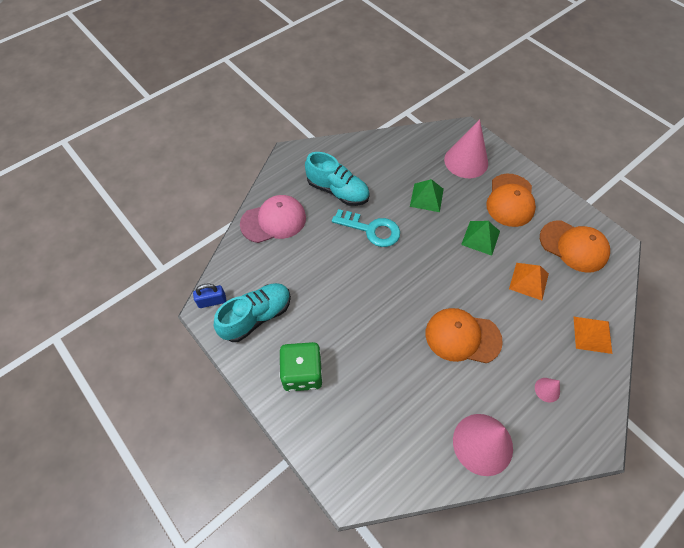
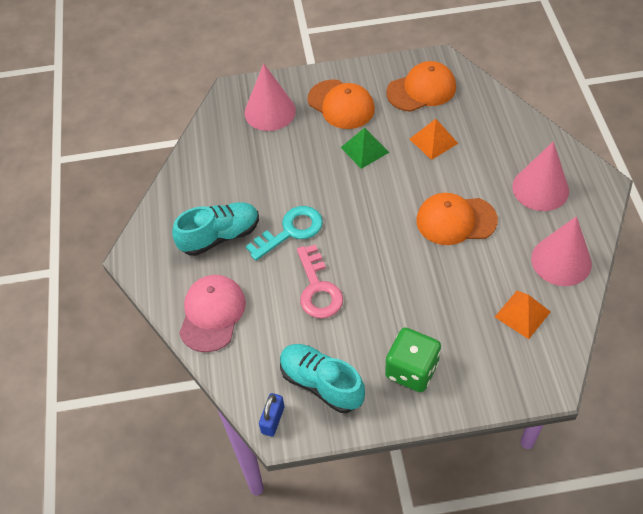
camera: 55 degrees left, 5 degrees down
turquoise shoe [214,283,291,342] -> turquoise shoe turned 45 degrees counterclockwise [280,344,365,413]
green pyramid [410,179,444,212] -> none
orange cap [426,308,503,363] -> orange cap turned 45 degrees clockwise [416,193,498,245]
pink cone [535,378,560,402] -> pink cone [512,141,569,211], size x2.26
orange pyramid [574,317,612,354] -> orange pyramid moved to [495,291,550,339]
none -> pink key [297,244,343,319]

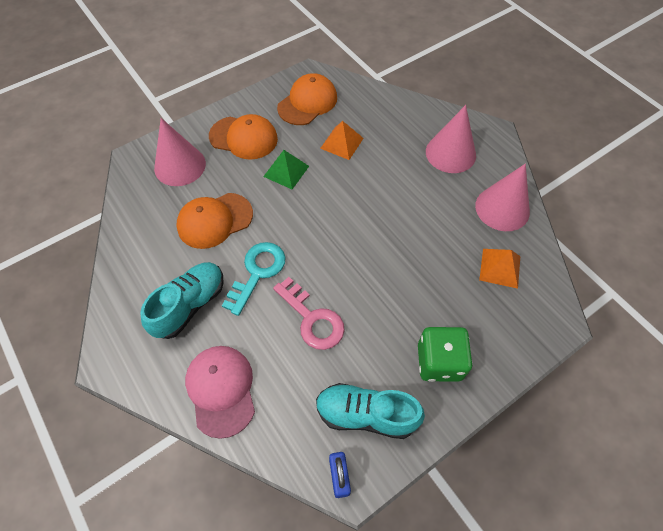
camera: 30 degrees left, 5 degrees up
orange cap [416,193,498,245] -> orange cap moved to [176,193,253,249]

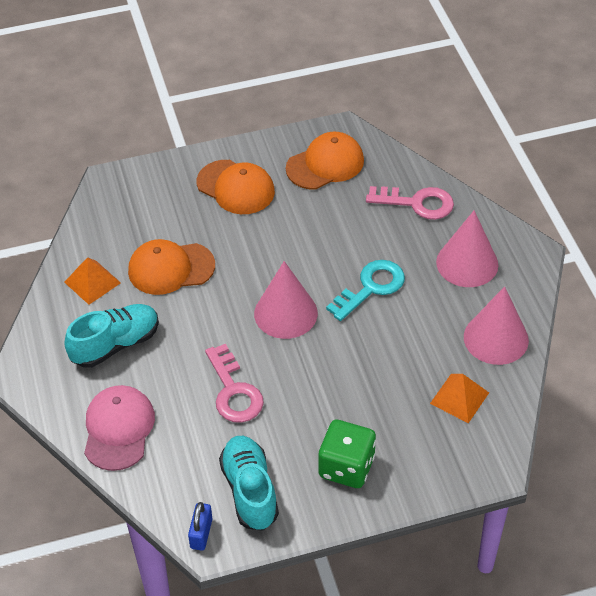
camera: 20 degrees right, 10 degrees down
pink cone [154,118,206,186] -> pink cone moved to [254,261,318,339]
turquoise key [222,242,286,316] -> turquoise key moved to [326,260,405,321]
green pyramid [263,150,309,189] -> none
turquoise shoe [316,383,425,439] -> turquoise shoe turned 45 degrees clockwise [219,436,279,531]
orange pyramid [320,121,364,160] -> orange pyramid moved to [64,257,121,305]
none -> pink key [366,186,454,220]

